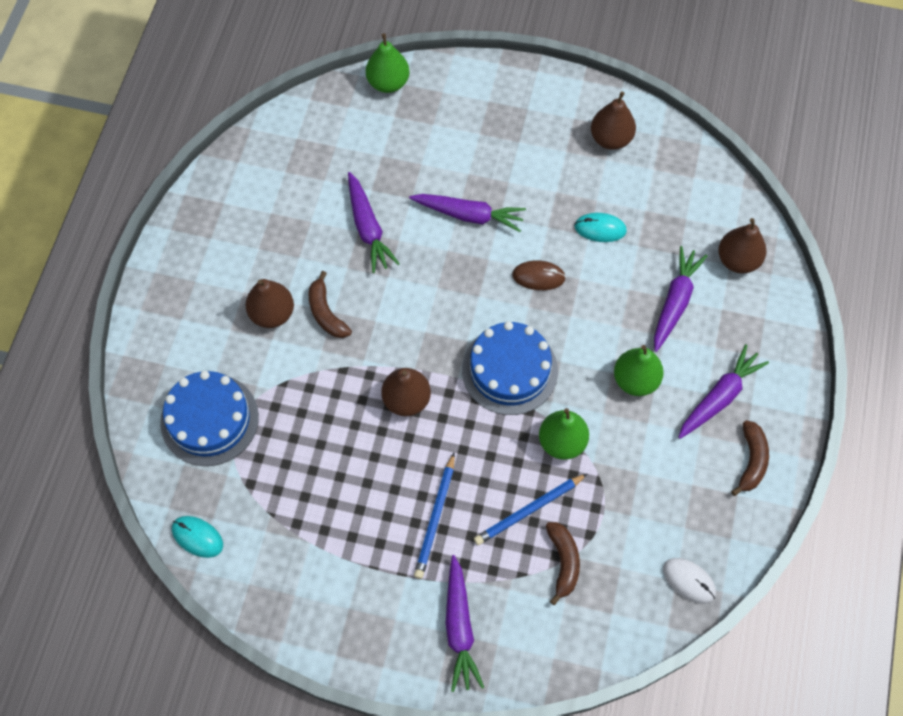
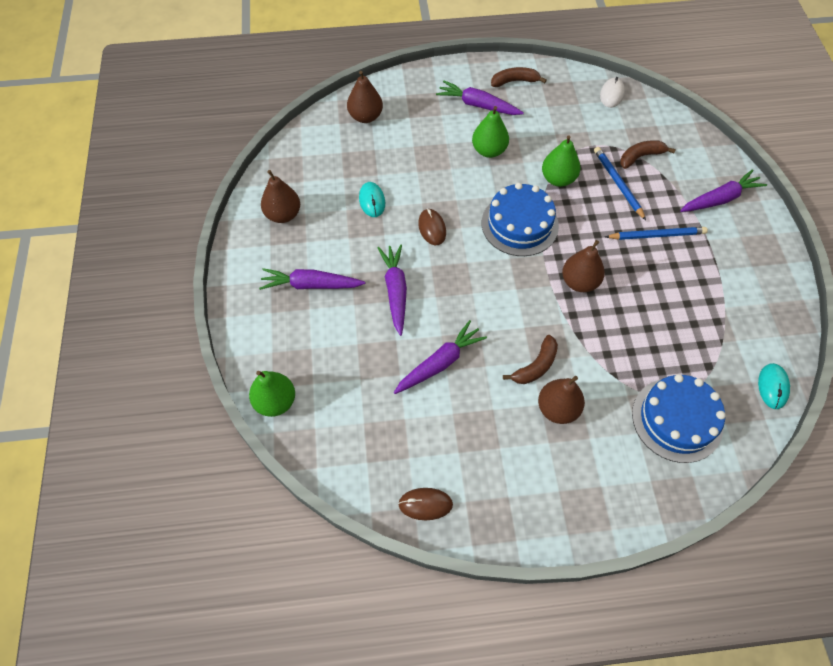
camera: 110 degrees left, 5 degrees down
blue pencil [474,474,587,545] -> blue pencil turned 150 degrees counterclockwise [594,147,646,220]
purple carrot [654,246,707,352] -> purple carrot moved to [259,268,365,290]
none -> brown mouse [398,488,453,520]

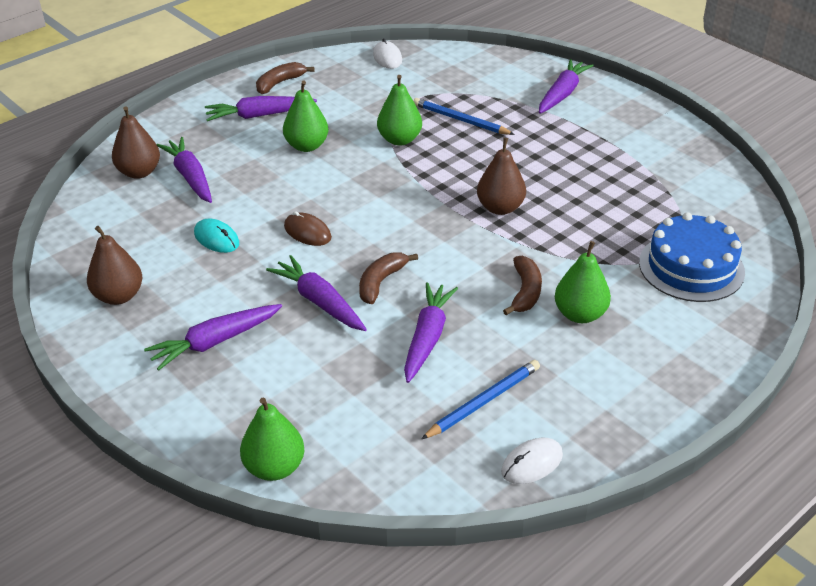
camera: 35 degrees left, 20 degrees down
brown mouse [398,488,453,520] -> white mouse [501,438,563,484]
blue cake [482,183,559,256] -> none
brown pear [538,376,585,424] -> green pear [555,241,611,323]
blue pencil [605,227,708,240] -> blue pencil moved to [421,360,540,439]
brown banana [620,140,676,169] -> brown banana moved to [359,252,418,304]
turquoise mouse [758,363,790,409] -> none
none -> purple carrot [156,137,212,203]

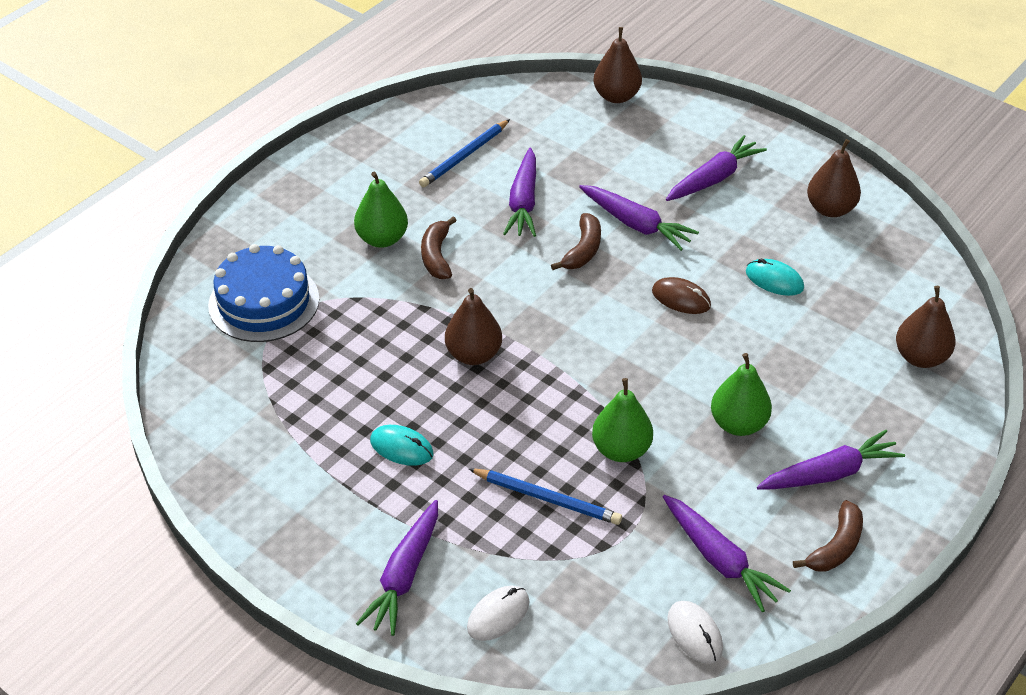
camera: 170 degrees right, 5 degrees up
purple carrot [156,137,212,203] -> purple carrot moved to [663,495,791,612]
green pear [240,398,304,481] -> brown pear [593,27,642,103]
white mouse [501,438,563,484] -> white mouse moved to [467,586,530,641]
none -> turquoise mouse [370,425,434,466]

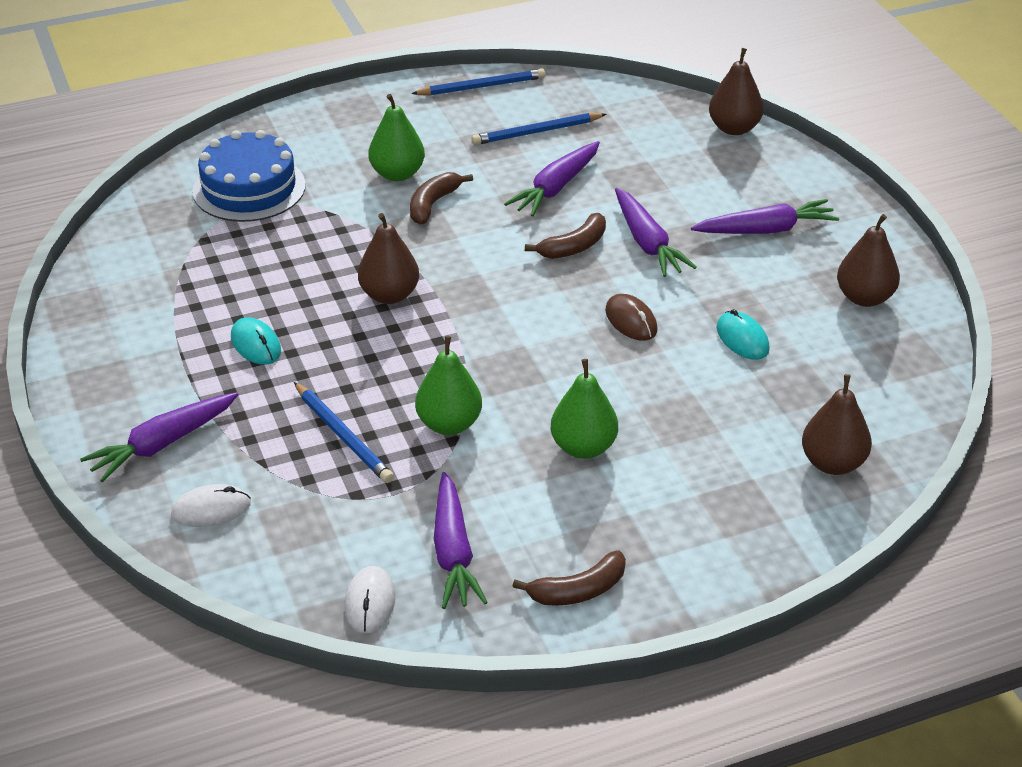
camera: 30 degrees right, 5 degrees down
purple carrot [757,430,905,490] -> none
none -> blue pencil [411,69,546,96]

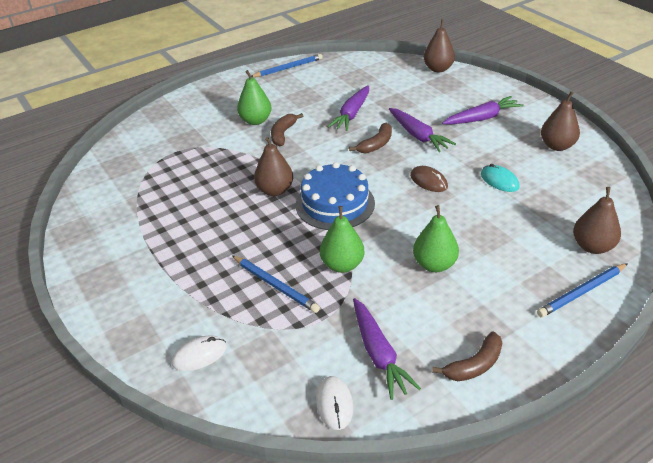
camera: 10 degrees left, 0 degrees up
purple carrot [80,392,238,482] -> none
blue cake [192,130,306,222] -> blue cake moved to [296,162,375,230]
turquoise mouse [231,317,281,365] -> none
blue pencil [471,113,606,145] -> blue pencil moved to [537,263,628,317]

